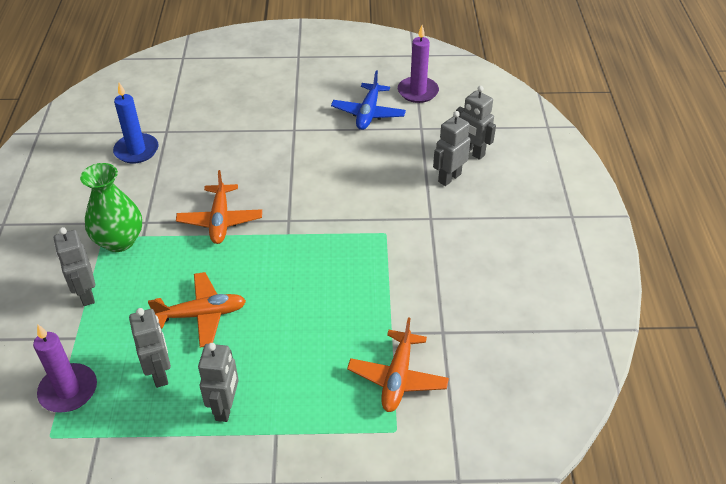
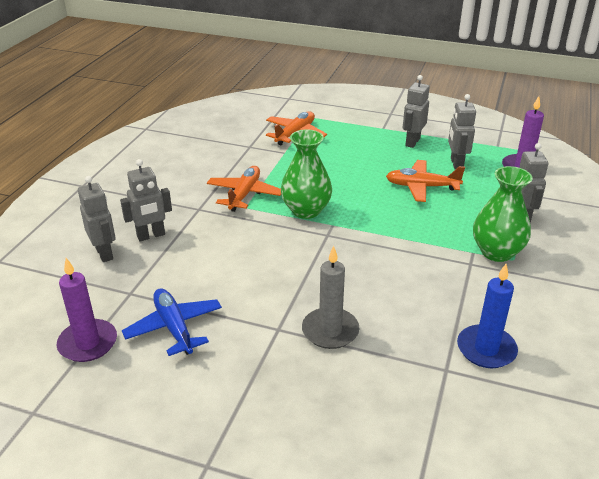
camera: 160 degrees left, 10 degrees down
orange plane [176,170,262,244] -> orange plane moved to [207,166,281,212]
blue plane [331,71,406,130] -> blue plane turned 60 degrees counterclockwise [122,288,222,356]
none -> green vase [281,129,332,219]
none -> grey candle [302,246,360,349]

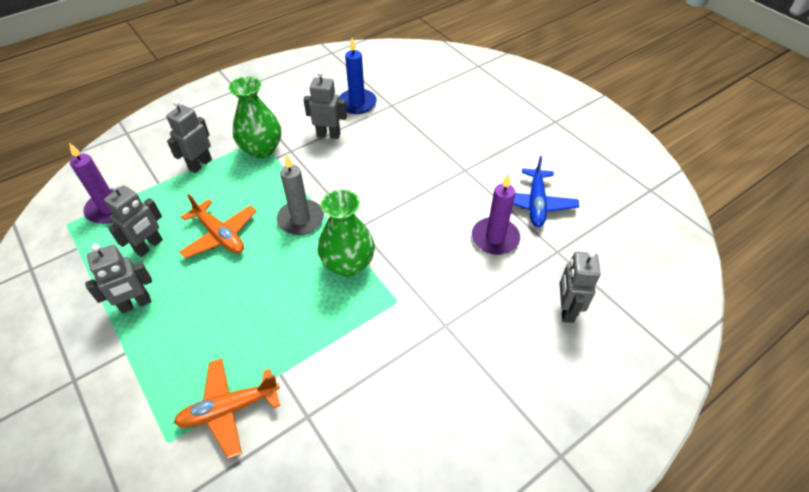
camera: 145 degrees left, 15 degrees up
purple candle [57,258,117,362] -> purple candle moved to [472,173,520,255]
grey robot [120,159,172,241] -> grey robot moved to [303,71,347,139]
orange plane [207,166,281,212] -> none
grey candle [302,246,360,349] -> grey candle moved to [277,154,324,235]

